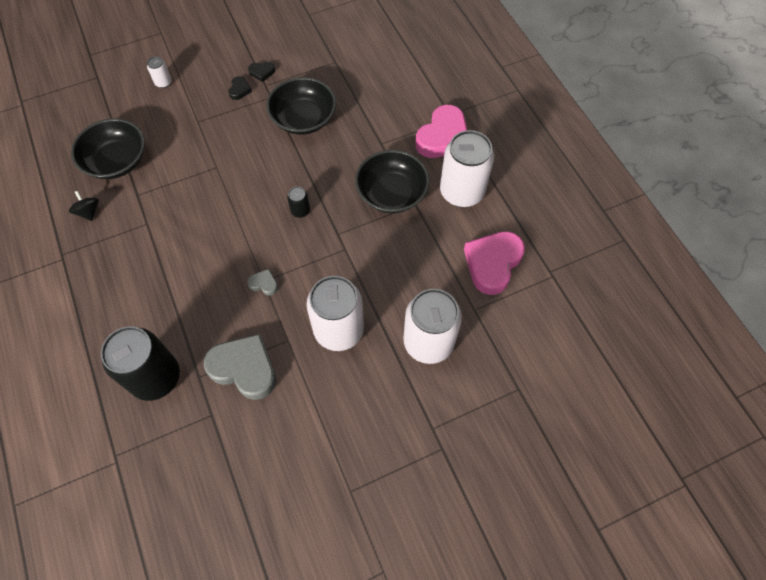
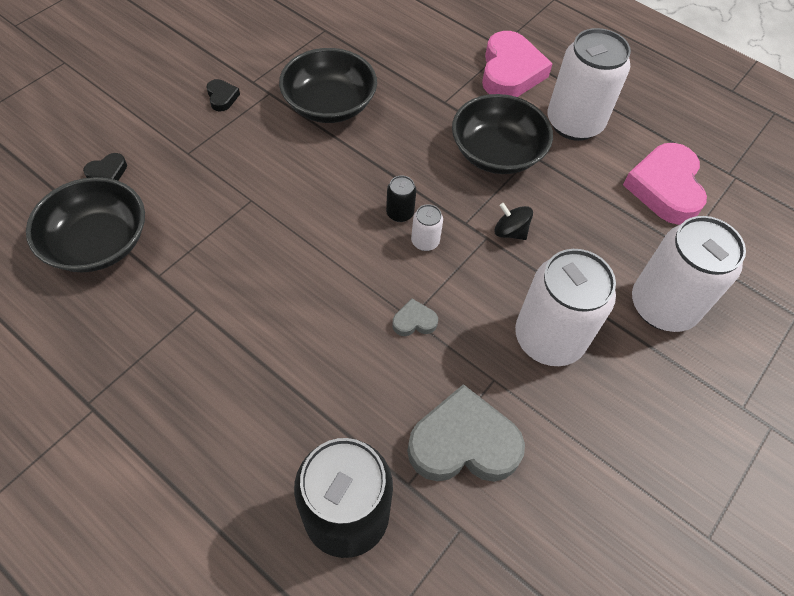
camera: 30 degrees left, 5 degrees down
black spinning top [69,191,99,221] -> black spinning top moved to [494,203,533,240]
white can [147,56,172,88] -> white can moved to [411,204,443,251]
black heart [248,62,275,82] -> black heart moved to [83,153,127,181]

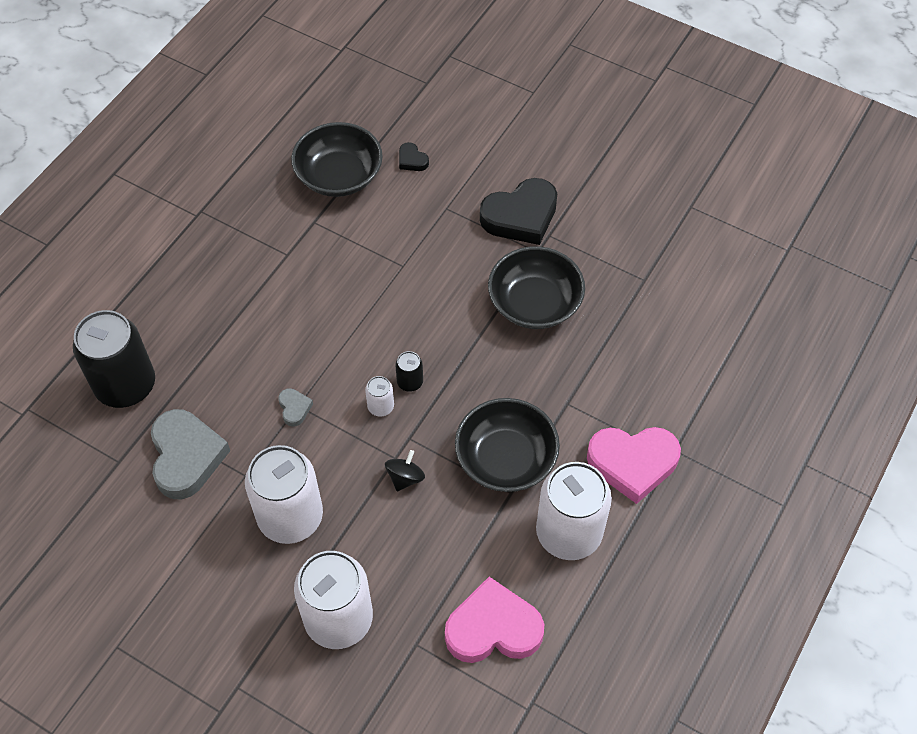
camera: 85 degrees right, 0 degrees up
black heart [207,79,240,112] -> black heart [480,178,557,245], size x2.25

